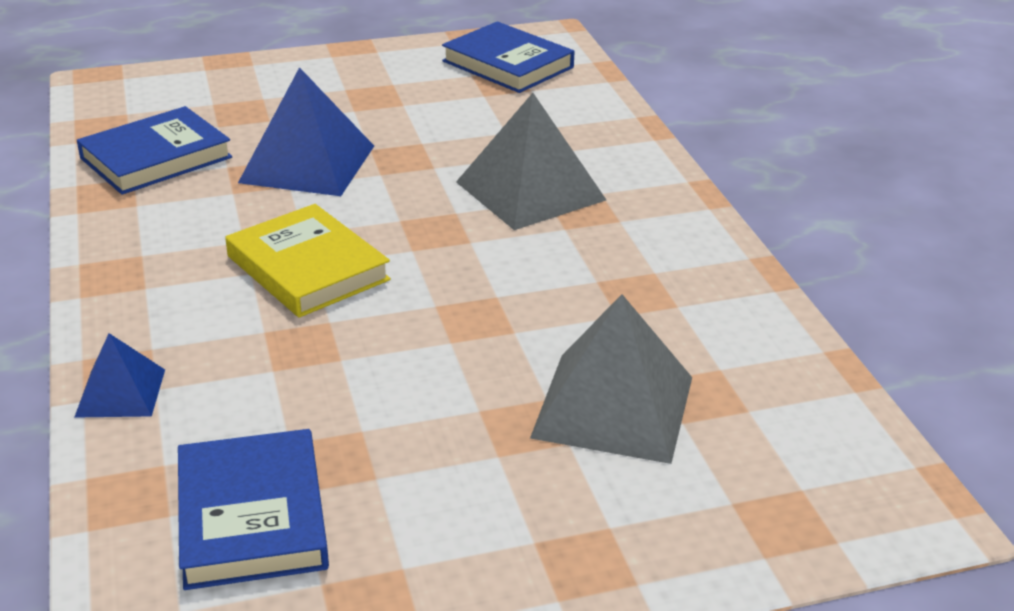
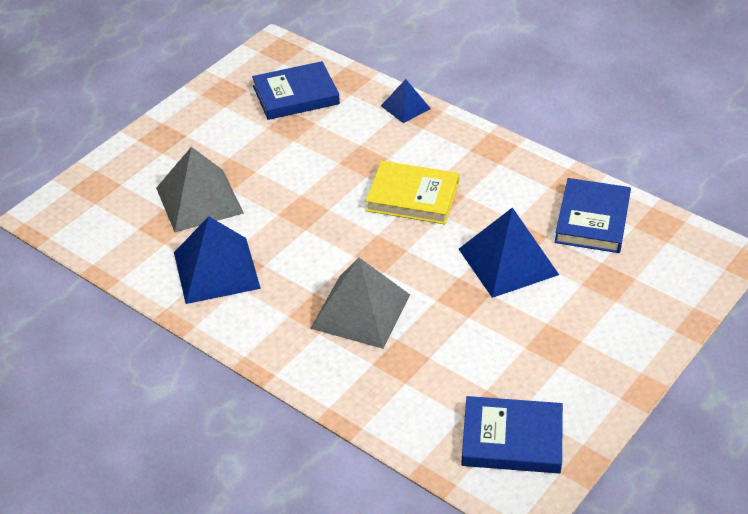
camera: 145 degrees right, 10 degrees up
blue book [178,429,329,590] -> blue book turned 60 degrees counterclockwise [252,61,340,120]
none -> blue pyramid [174,216,261,304]

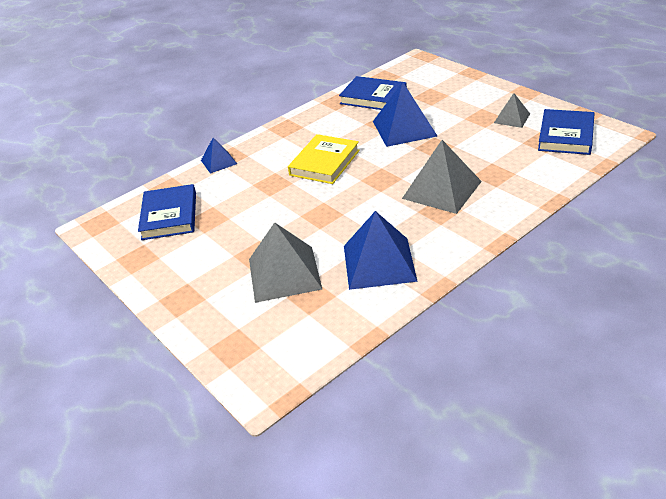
camera: 75 degrees left, 5 degrees down
none -> grey pyramid [494,93,530,128]

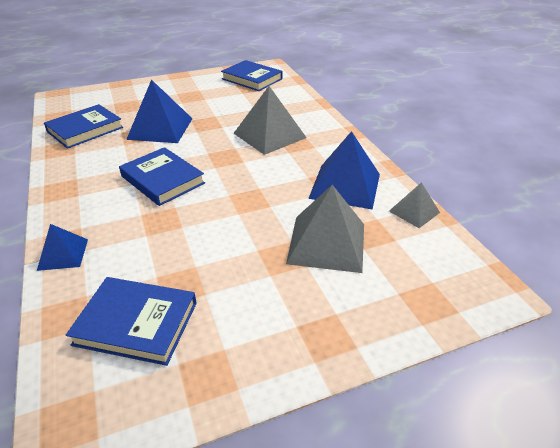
camera: 75 degrees left, 0 degrees up
yellow book [288,134,360,184] -> blue book [119,147,205,206]
grey pyramid [494,93,530,128] -> grey pyramid moved to [389,182,440,228]

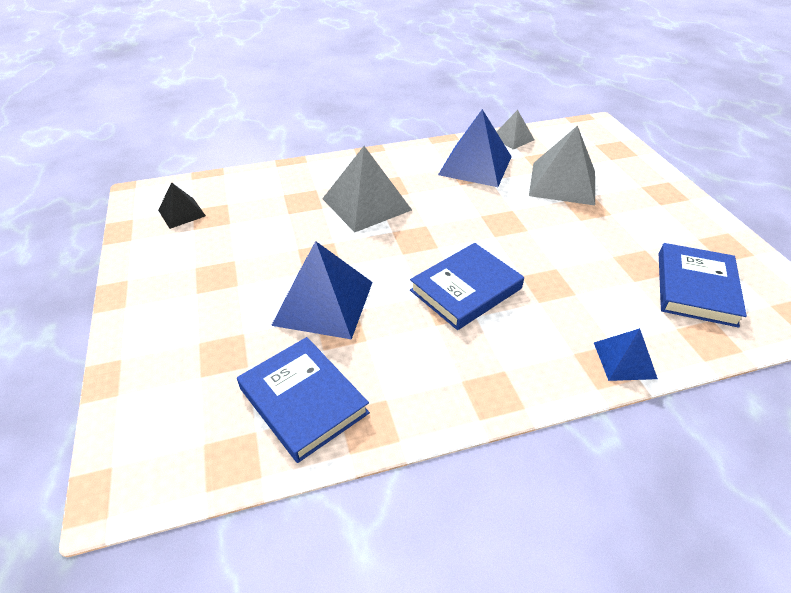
camera: 85 degrees left, 5 degrees up
blue book [221,60,282,91] -> black pyramid [158,182,206,229]

